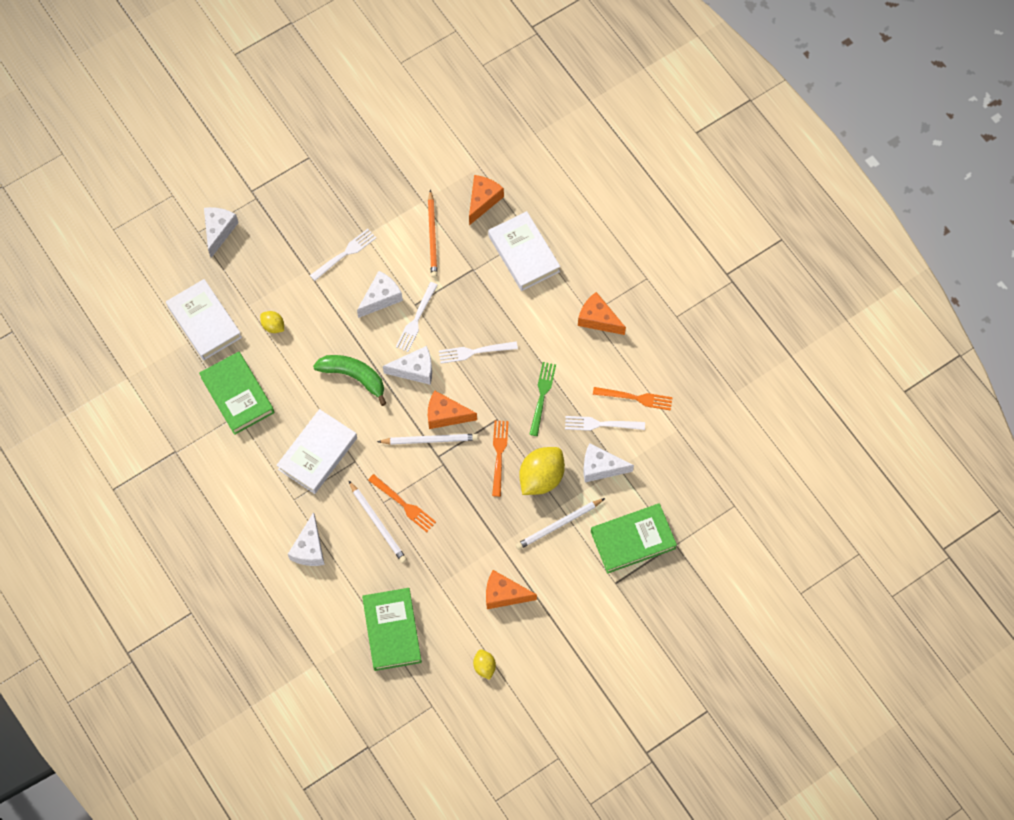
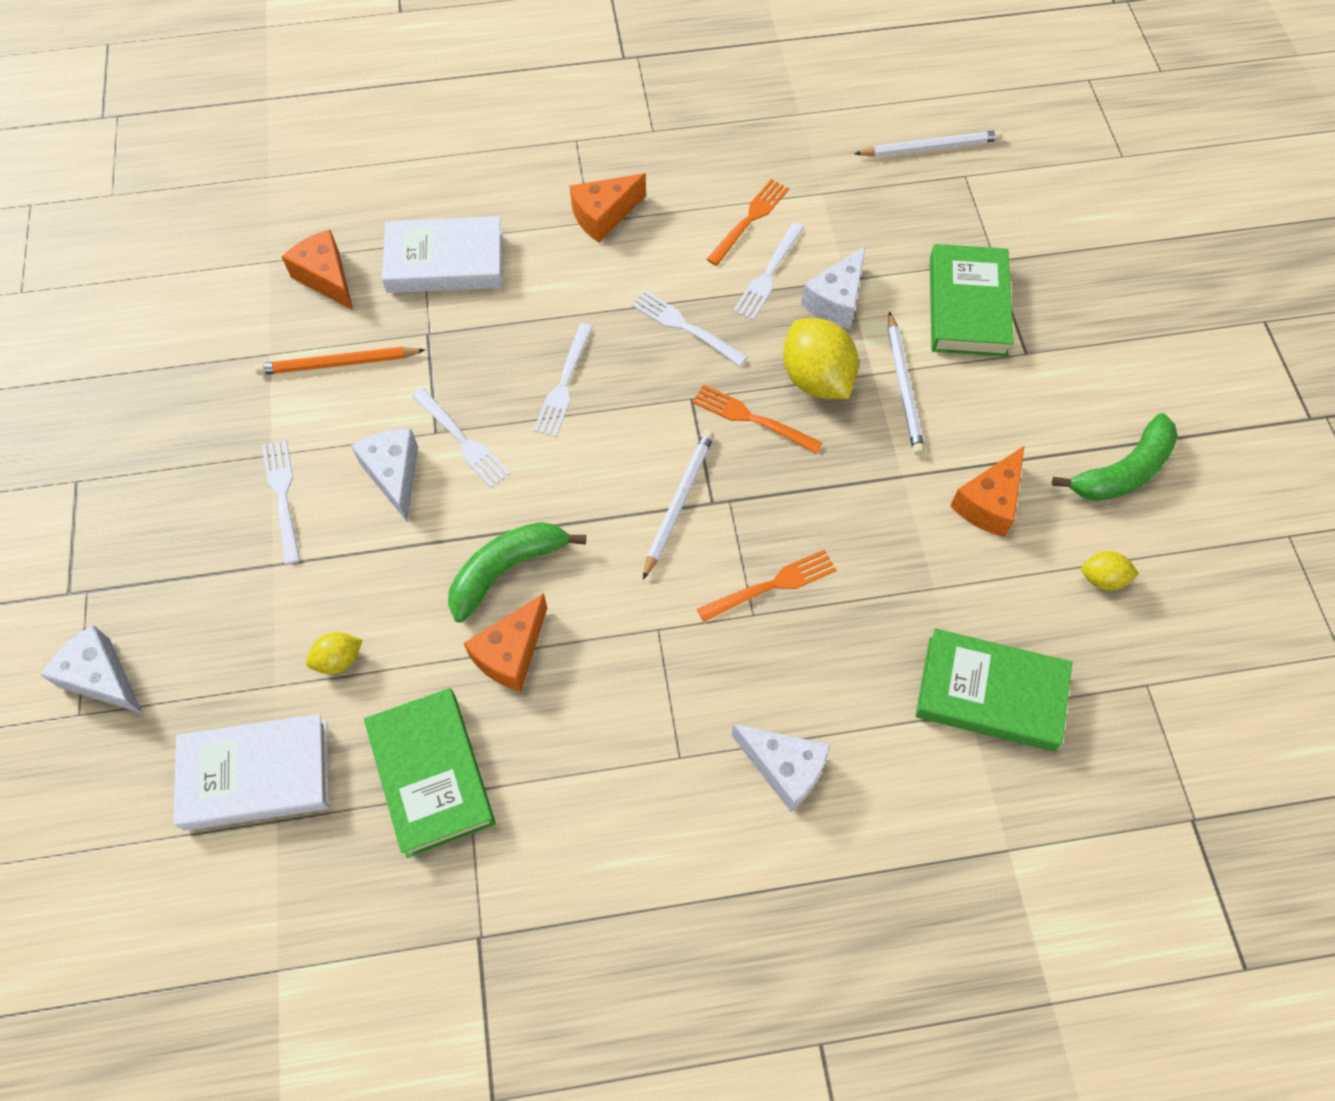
camera: 65 degrees left, 5 degrees down
green book [199,351,274,435] -> green book turned 75 degrees clockwise [364,688,496,858]
white book [276,409,357,494] -> none
white pencil [349,481,407,563] -> white pencil moved to [854,130,1003,157]
white cheese [383,346,432,385] -> none
orange pencil [428,190,438,278] -> orange pencil turned 150 degrees clockwise [255,347,425,375]
orange cheese [428,390,477,429] -> orange cheese moved to [464,593,547,692]
green fork [529,362,556,436] -> white fork [632,290,748,366]
none -> green banana [1052,413,1178,501]

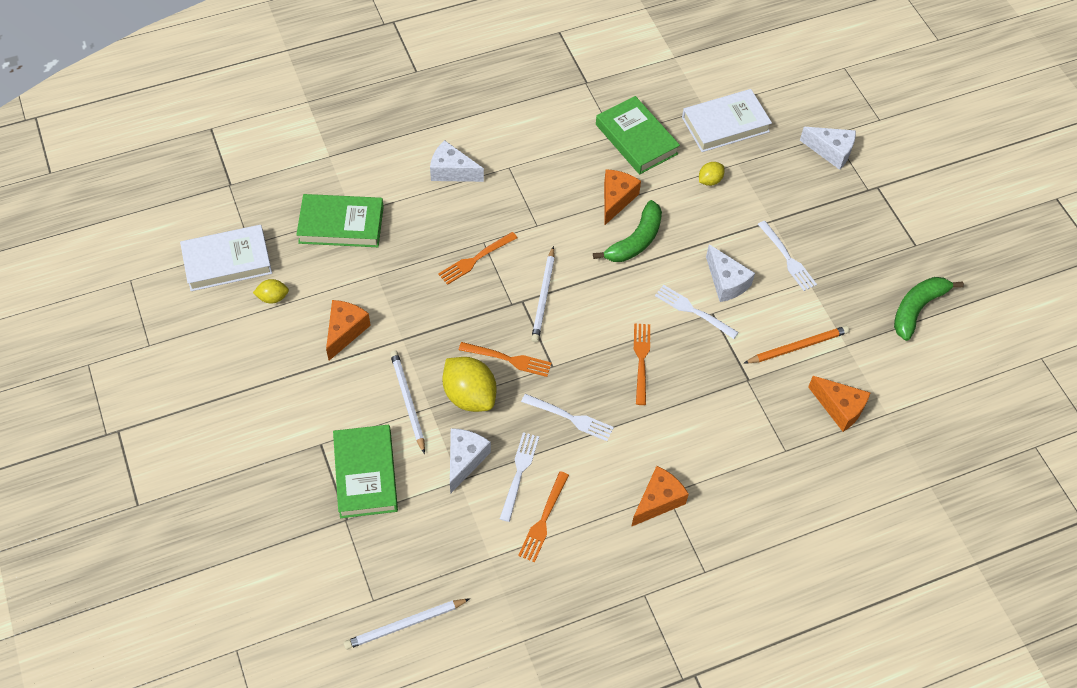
camera: 165 degrees right, 5 degrees down
white book [382,216,503,293] -> white book moved to [180,225,272,291]
white fork [534,323,593,437] -> orange fork [634,323,650,405]
green banana [1052,413,1178,501] -> green banana moved to [894,277,964,341]

